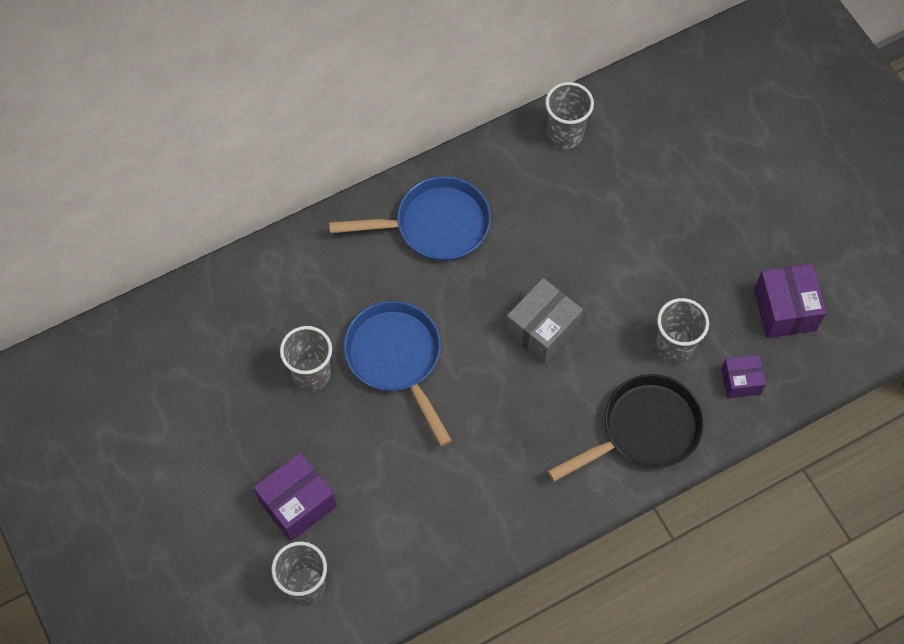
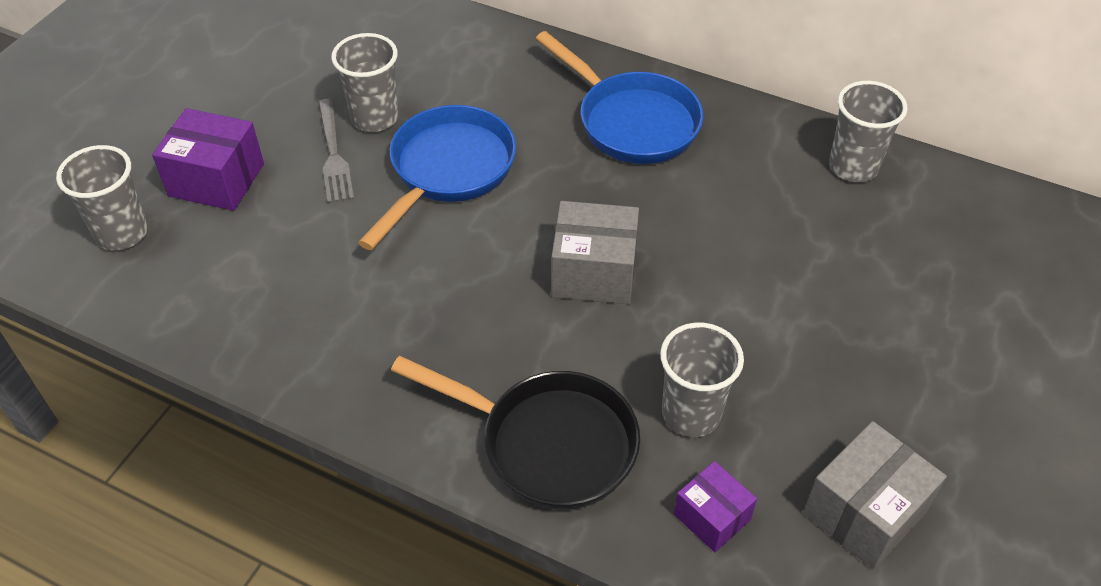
camera: 55 degrees right, 15 degrees down
purple box [754,264,826,338] -> grey box [803,421,947,570]
none -> grey fork [318,99,354,203]

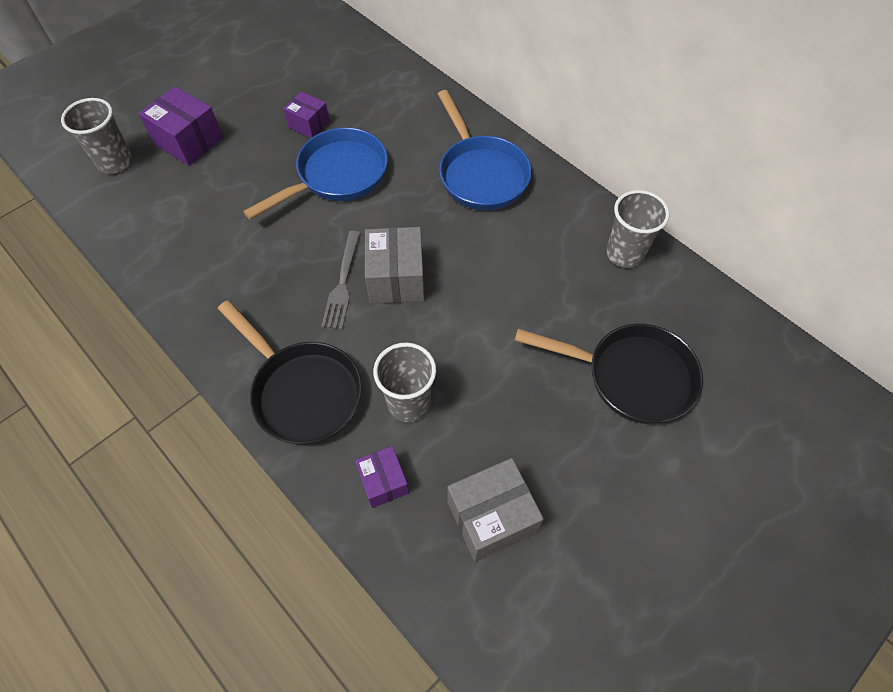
camera: 20 degrees right, 10 degrees up
grey fork [318,99,354,203] -> grey fork moved to [321,231,360,329]
grey cup [331,33,399,132] -> purple box [283,91,330,138]
grey box [551,201,639,304] -> grey box turned 60 degrees clockwise [365,227,424,304]
none -> black pan [515,324,703,424]

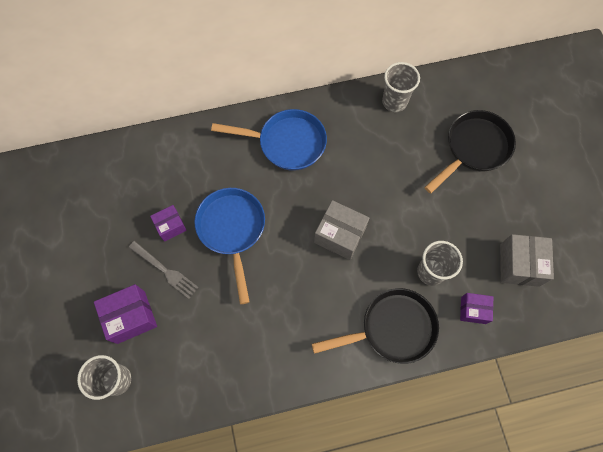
camera: 60 degrees left, 10 degrees up
grey fork [321,231,360,329] -> grey fork moved to [129,241,199,299]

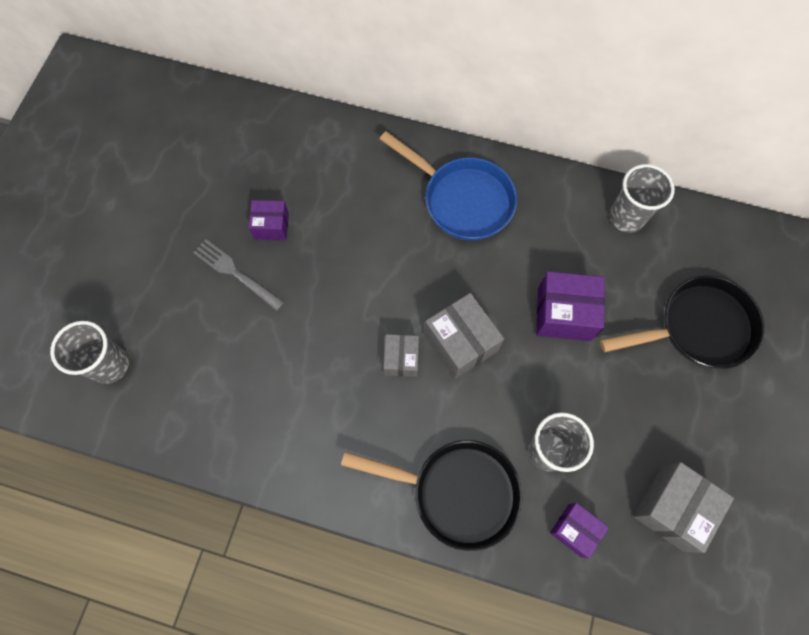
camera: 30 degrees right, 0 degrees up
purple box [94,284,157,344] -> purple box moved to [536,271,605,341]
grey fork [129,241,199,299] -> grey fork turned 150 degrees clockwise [193,240,285,311]
blue pan [194,188,265,304] -> none
none -> grey box [384,334,419,377]

